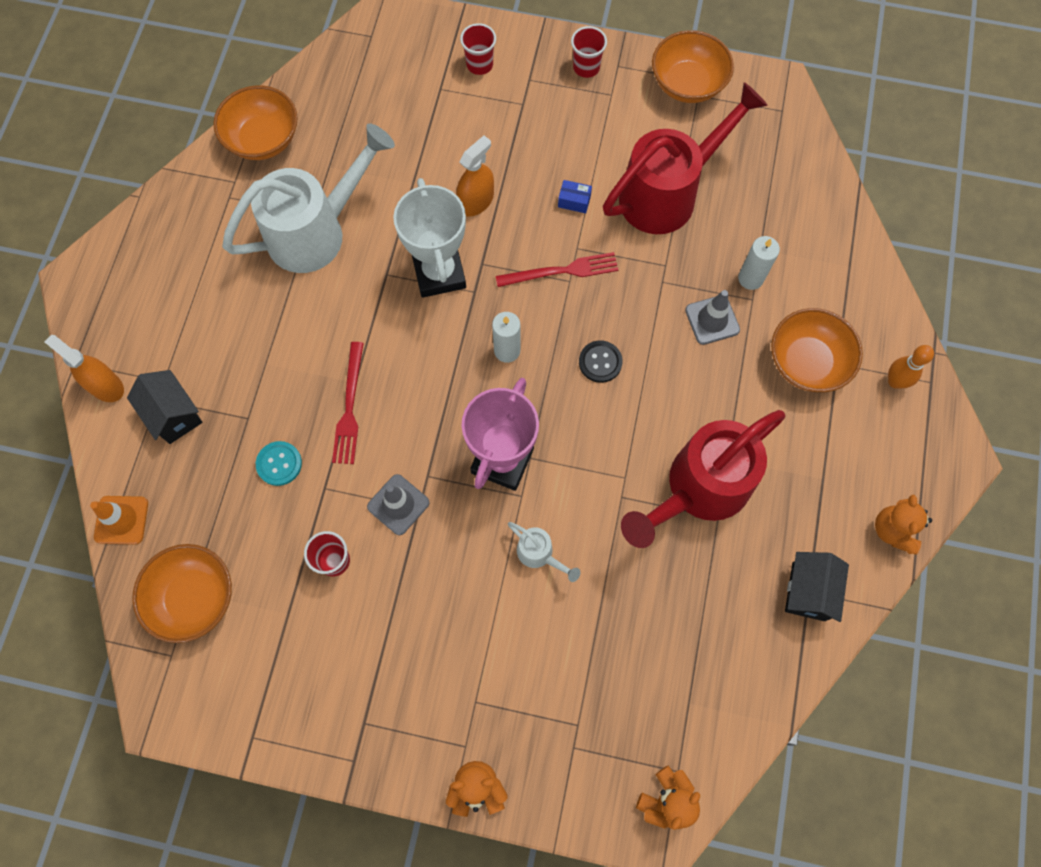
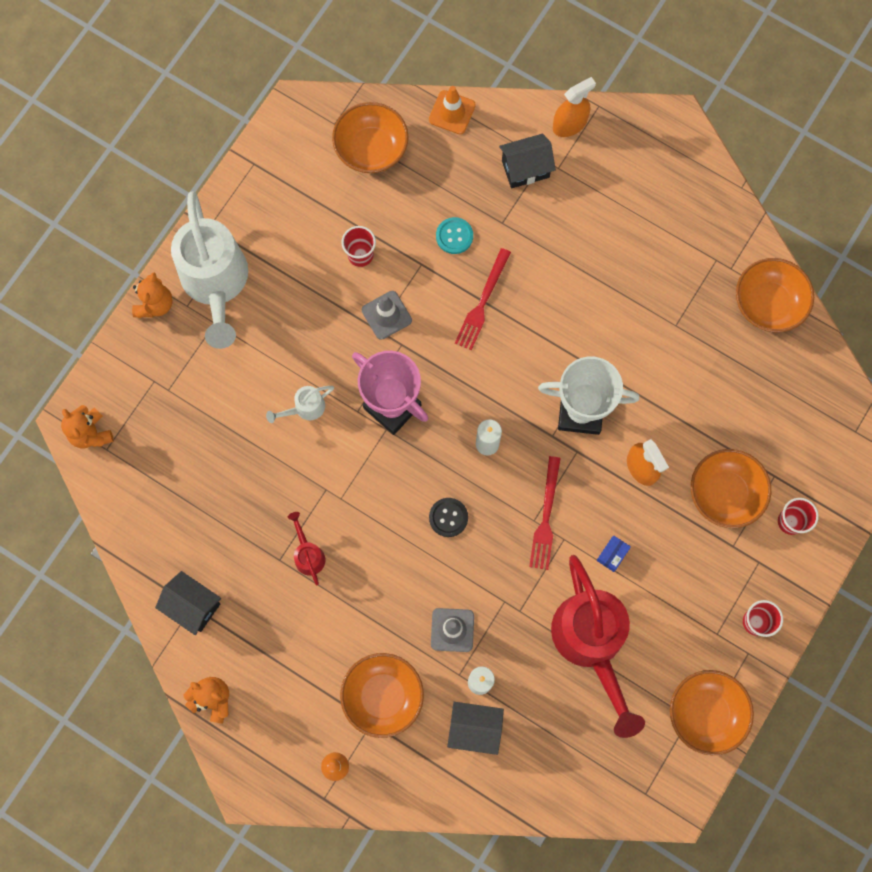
camera: 110 degrees right, 5 degrees up
white watering can [222,123,395,273] -> white watering can moved to [171,191,248,349]
red fork [332,342,364,464] -> red fork turned 90 degrees counterclockwise [455,248,511,350]
red watering can [621,410,786,548] -> red watering can [288,512,325,585], size x0.42
none -> black house [447,702,504,755]
none -> orange bowl [691,449,771,528]

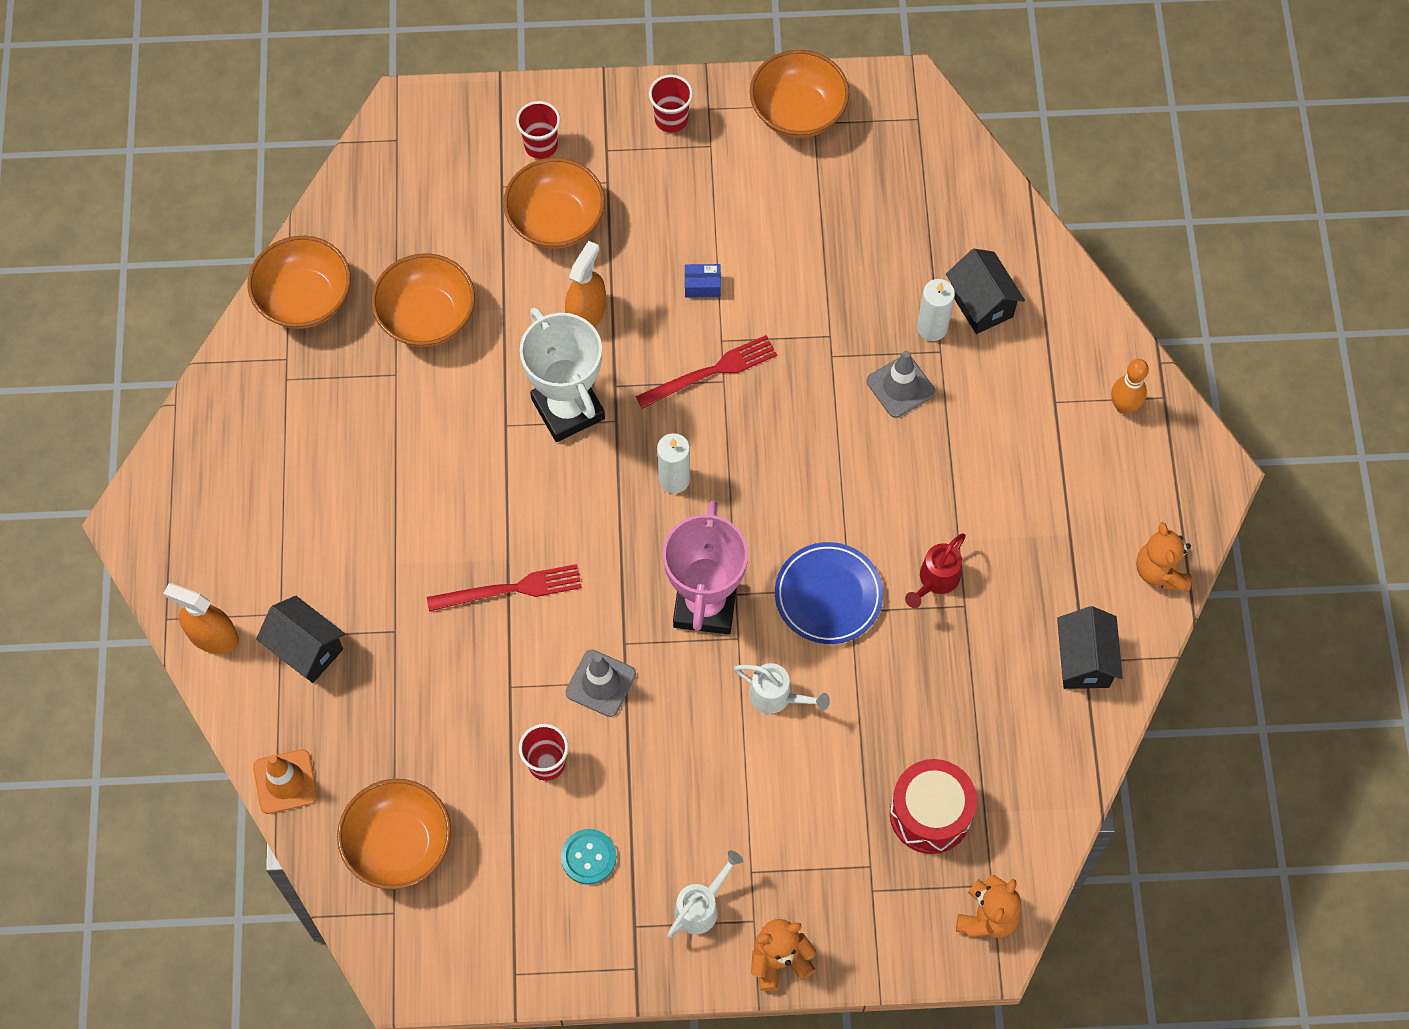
camera: 125 degrees left, 10 degrees down
white watering can [171,191,248,349] -> white watering can [667,850,743,938], size x0.42
orange bowl [340,653,424,738] -> orange bowl moved to [372,253,475,347]
black button [429,498,468,537] -> none
turquoise button [436,217,473,254] -> turquoise button moved to [561,829,616,885]
red watering can [551,555,645,738] -> none
none -> blue plate [775,542,883,644]
none -> red drum [890,759,977,854]

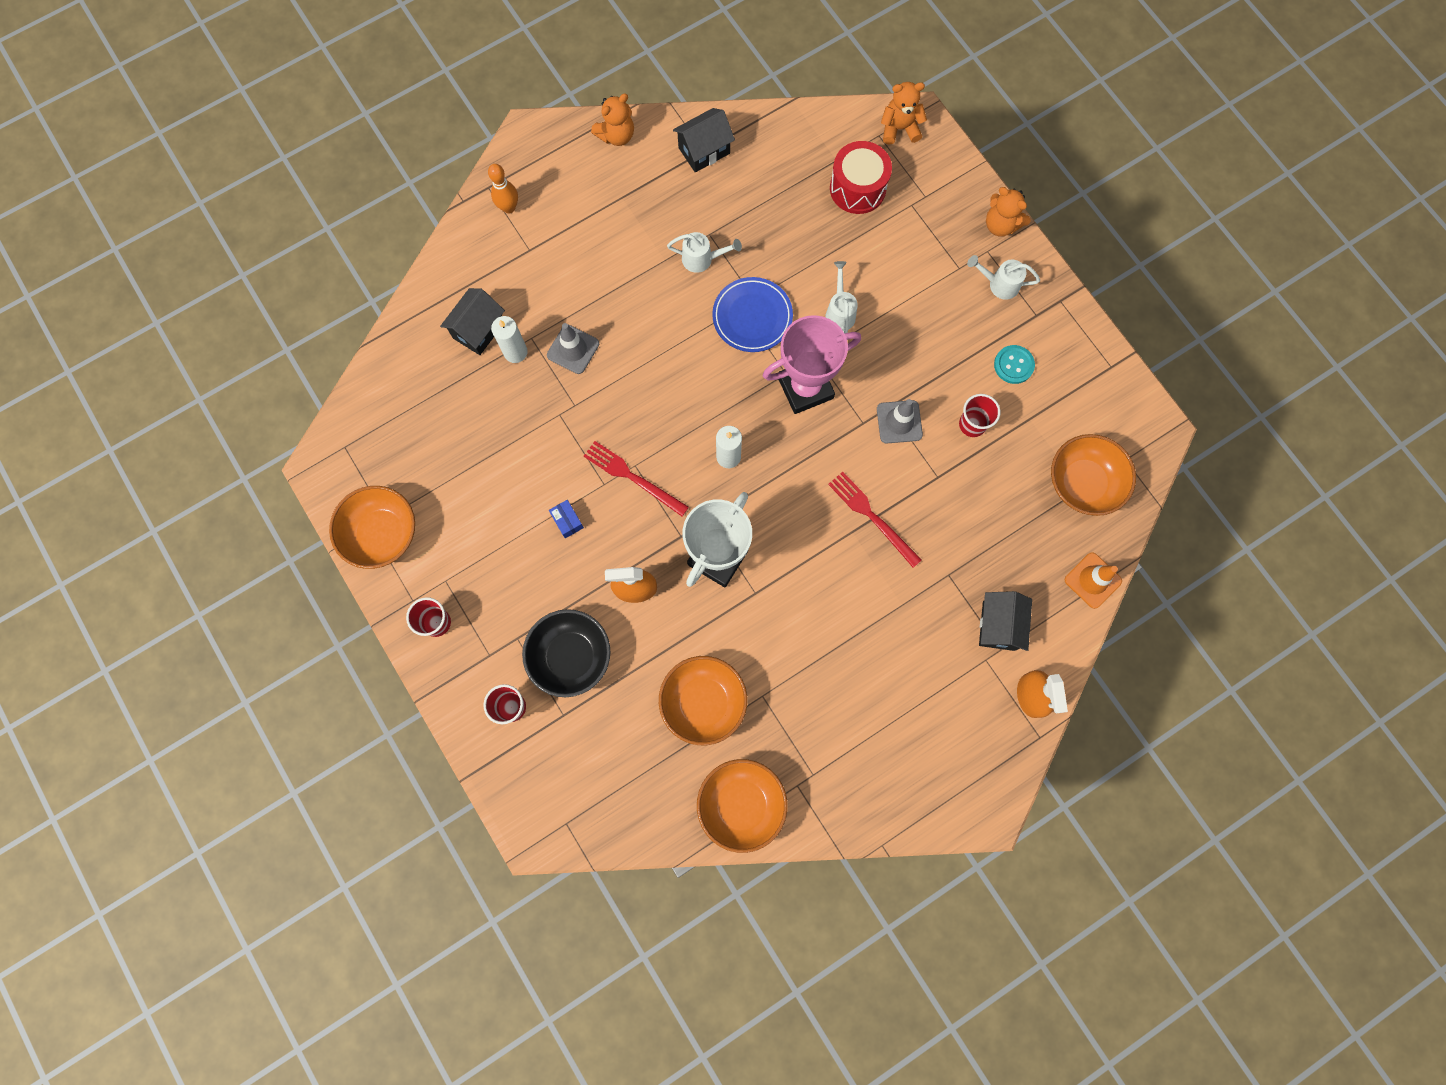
camera: 120 degrees left, 10 degrees up
orange bowl [503,158,605,249] -> black bowl [522,609,611,697]
red watering can [905,533,966,608] -> white watering can [667,232,742,273]

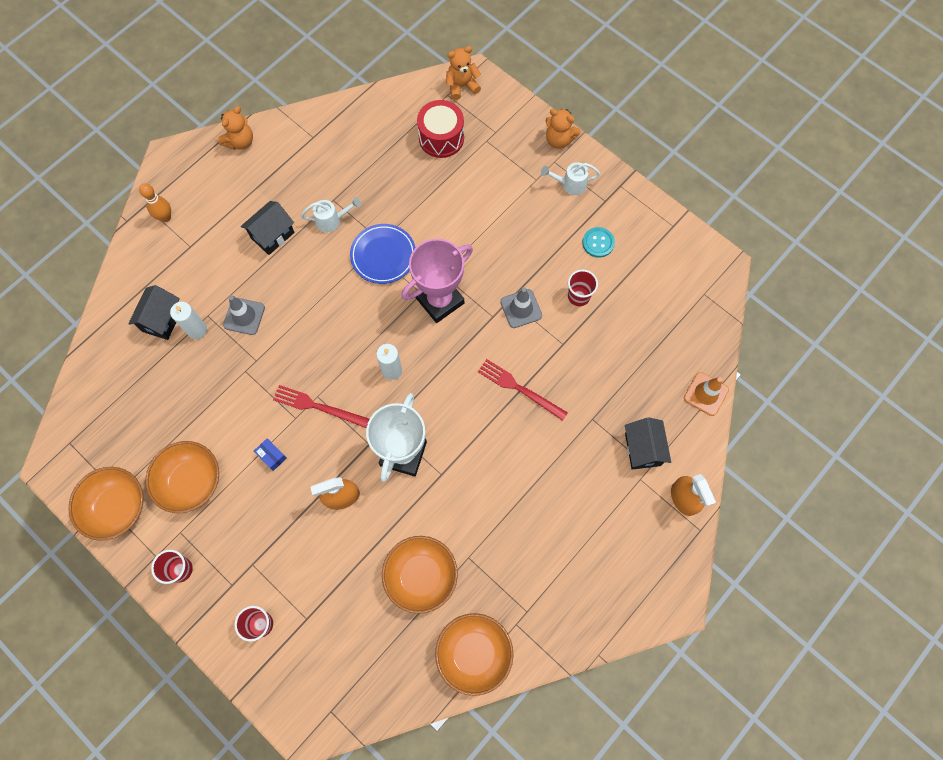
camera: 15 degrees left, 5 degrees down
black bowl [522,609,611,697] -> none
black house [673,108,735,172] -> black house moved to [241,201,295,255]
white watering can [825,261,858,334] -> none
orange bowl [1051,434,1136,516] -> orange bowl moved to [145,441,219,513]

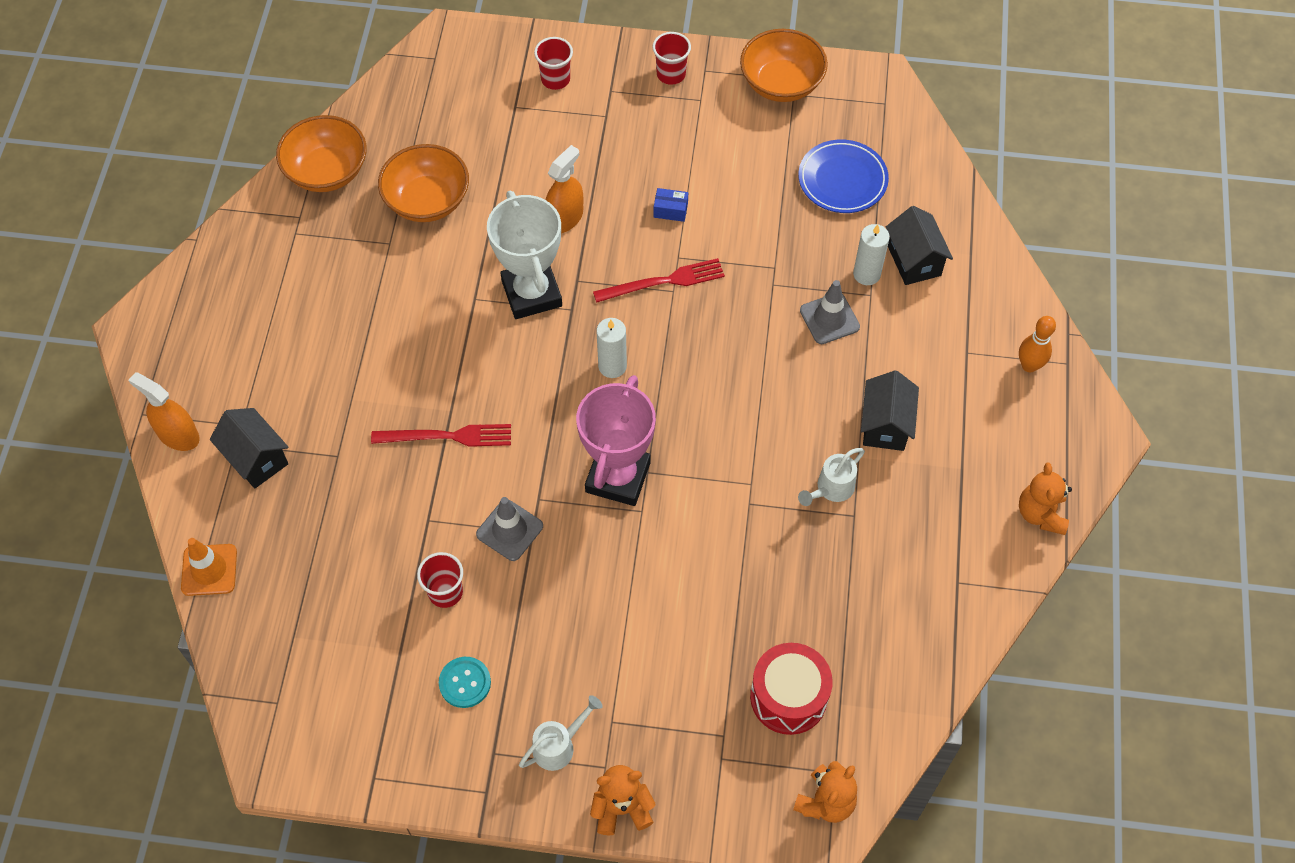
camera: 145 degrees right, 10 degrees down
orange bowl [145,441,219,513] -> none
blue plate [350,224,416,284] -> blue plate moved to [798,139,889,213]

